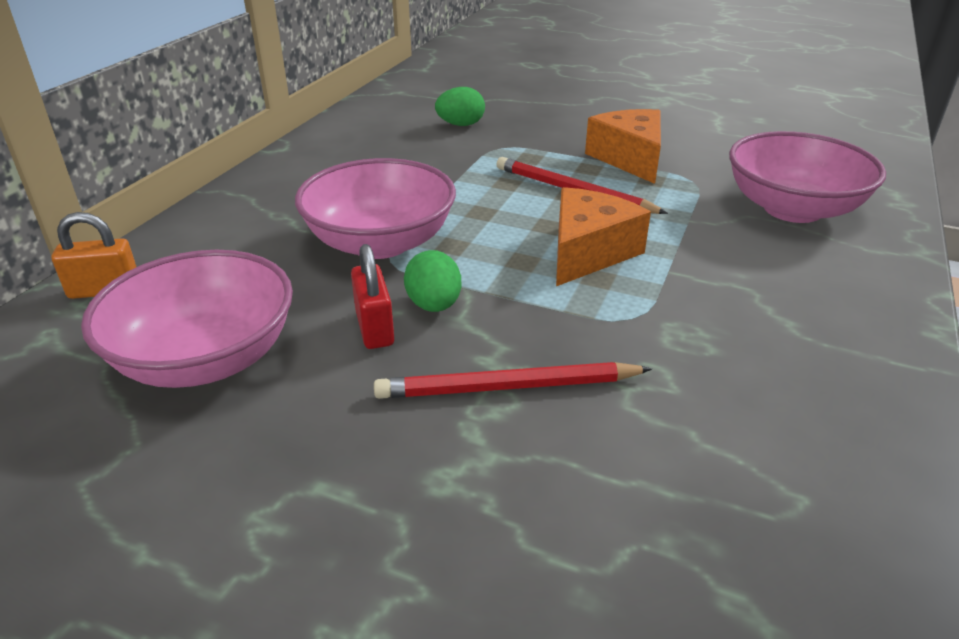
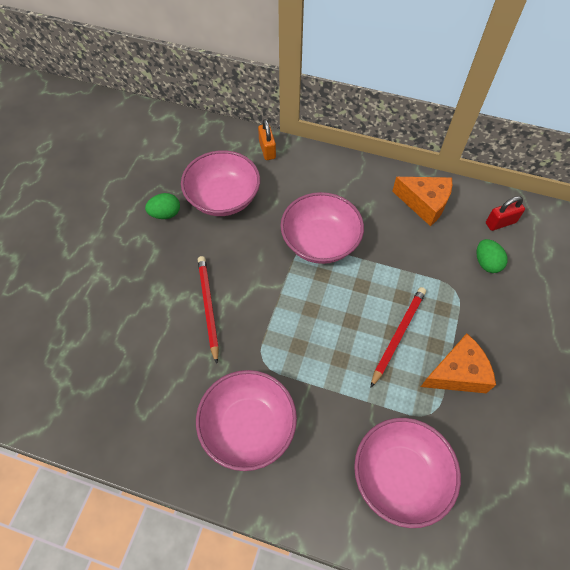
camera: 85 degrees right, 25 degrees up
red padlock [351,244,394,349] -> red padlock moved to [486,196,525,231]
green egg [404,250,461,312] -> green egg moved to [145,193,180,219]
orange cheese [556,187,651,286] -> orange cheese moved to [392,177,452,226]
none -> pink bowl [196,370,297,471]

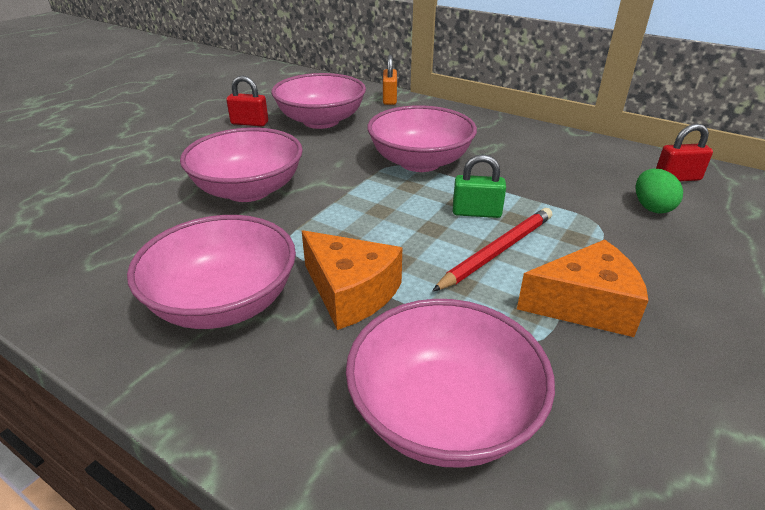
camera: 15 degrees right, 25 degrees down
green egg [145,193,180,219] -> red padlock [226,76,268,127]
red pencil [198,256,219,364] -> pink bowl [180,128,303,202]
orange cheese [392,177,452,226] -> orange cheese moved to [302,230,402,330]
none -> green padlock [453,154,506,218]

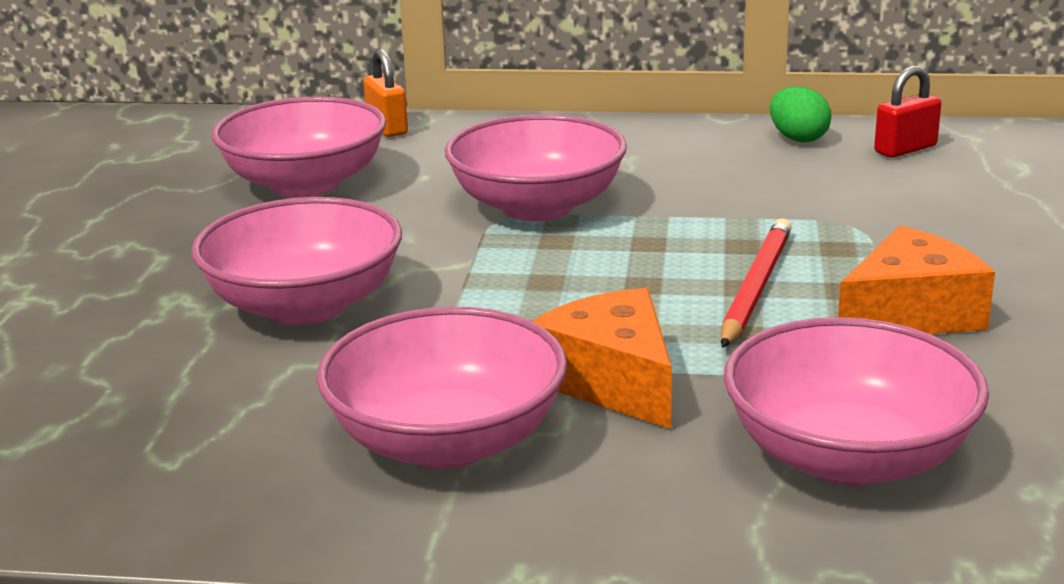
camera: 25 degrees left, 10 degrees down
red padlock [226,76,268,127] -> none
orange cheese [302,230,402,330] -> orange cheese turned 135 degrees counterclockwise [532,288,672,429]
green padlock [453,154,506,218] -> none
green egg [636,168,683,214] -> green egg moved to [770,87,832,143]

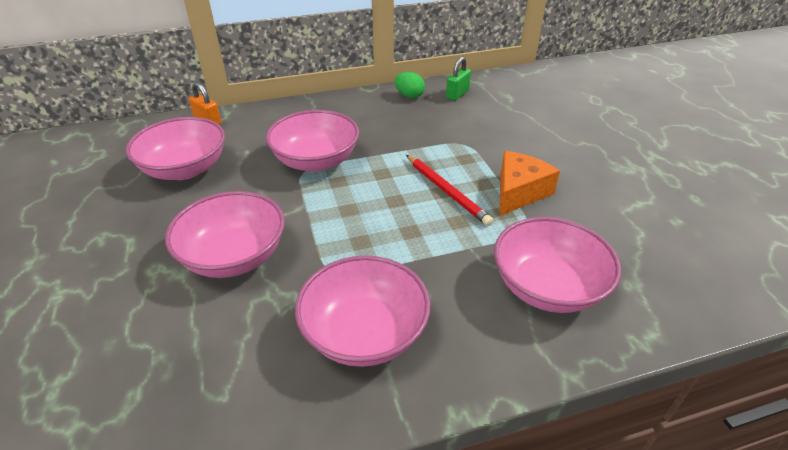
camera: 25 degrees left, 15 degrees up
orange cheese [532,288,672,429] -> none
red pencil [721,218,792,348] -> red pencil turned 150 degrees clockwise [406,155,493,226]
red padlock [874,66,941,158] -> green padlock [446,57,471,101]

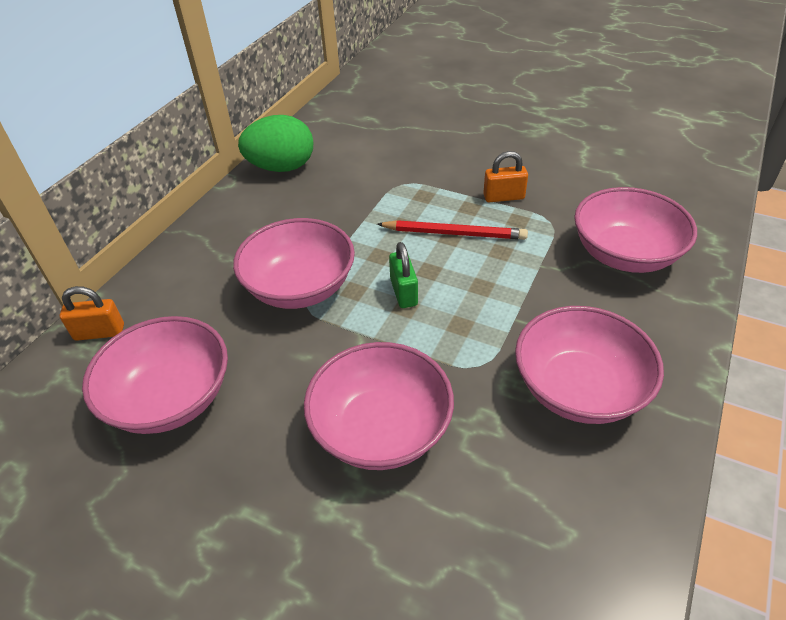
camera: 45 degrees left, 5 degrees up
green egg [395,72,425,98] -> green egg [238,115,313,172], size x1.76
green padlock [446,57,471,101] -> green padlock moved to [389,242,418,308]
orange cheese [499,151,560,216] -> orange padlock [483,151,528,202]

